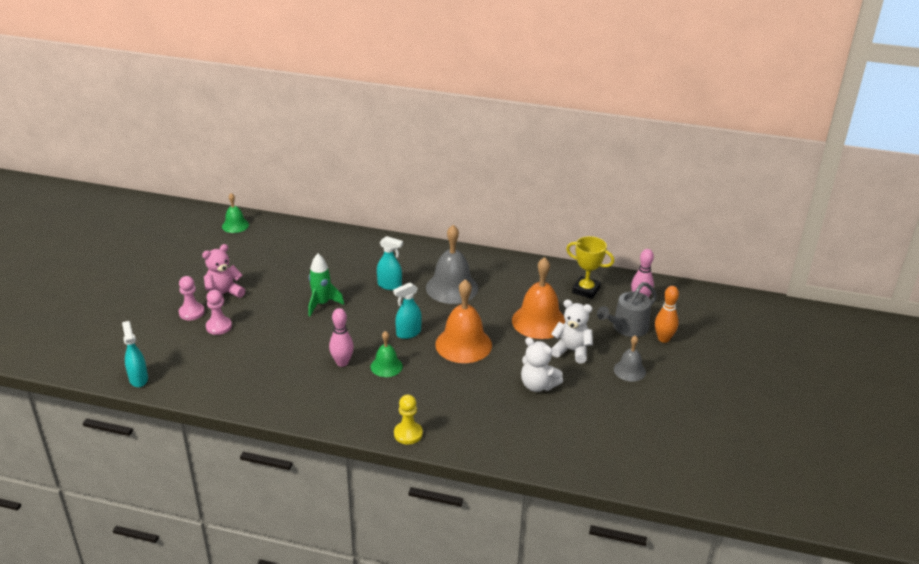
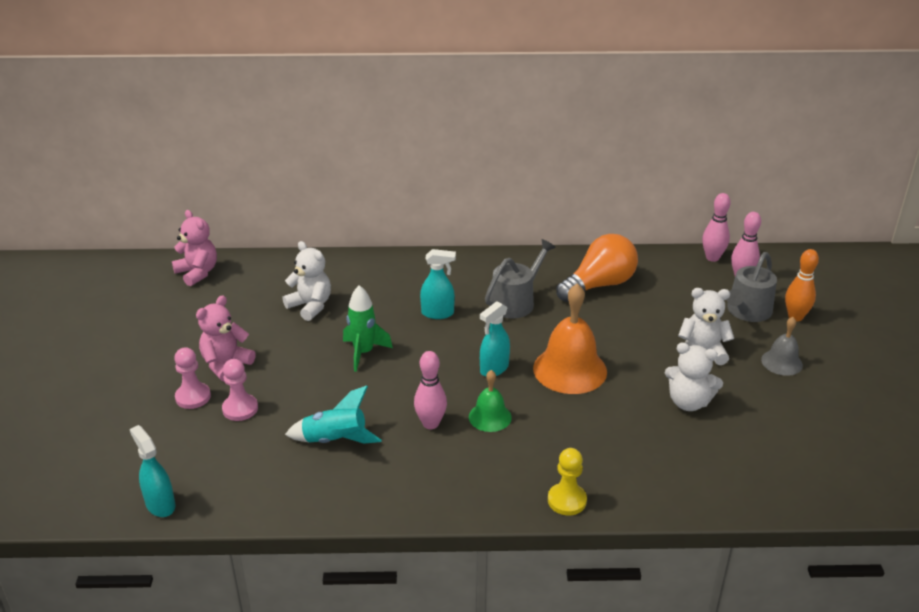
camera: 15 degrees left, 0 degrees up
green bell [222,193,249,233] -> pink teddy bear [172,210,217,286]
grey bell [426,225,478,304] -> grey watering can [485,239,556,318]
orange bell [512,257,566,339] -> none
yellow trophy [566,236,614,299] -> none
none -> white teddy bear [282,241,331,321]
none -> turquoise rocket [285,385,382,444]
none -> orange light bulb [556,234,638,302]
none -> pink bowling pin [702,193,731,262]

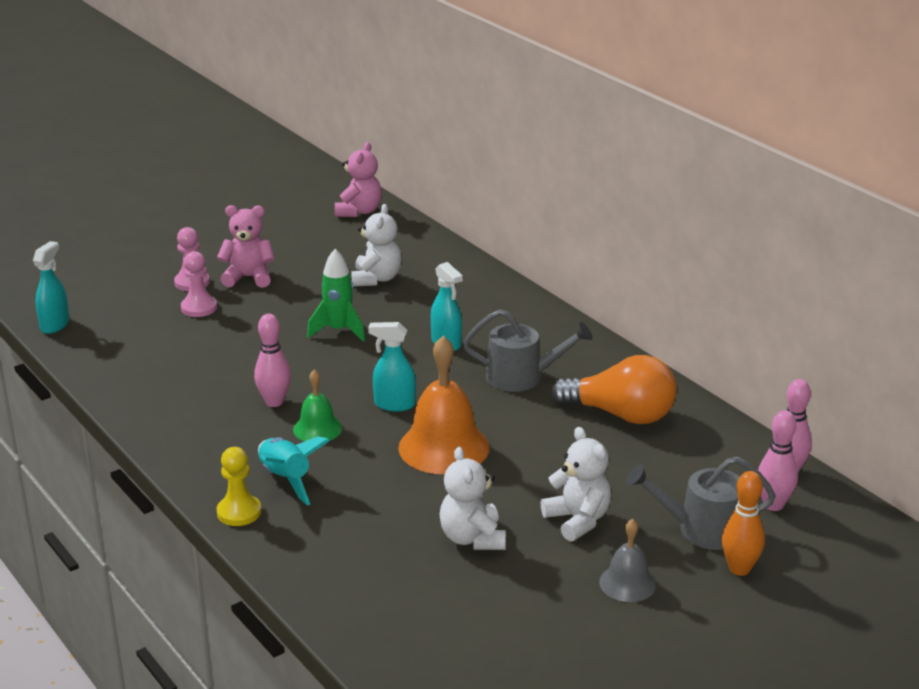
camera: 55 degrees right, 5 degrees down
turquoise rocket [285,385,382,444] -> turquoise rocket moved to [258,436,330,506]

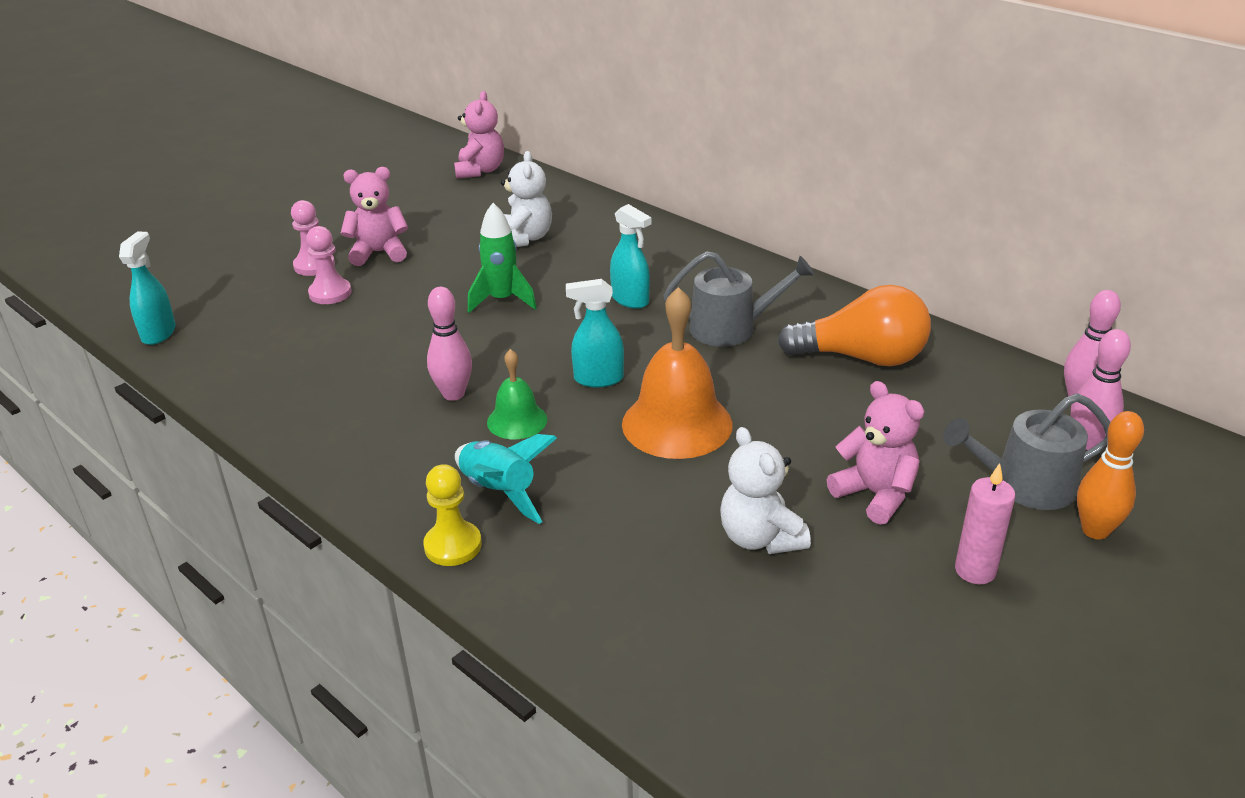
camera: 10 degrees left, 5 degrees up
white teddy bear [541,427,611,542] -> pink teddy bear [827,381,924,525]
grey bell [599,519,656,602] -> pink candle [955,463,1016,584]

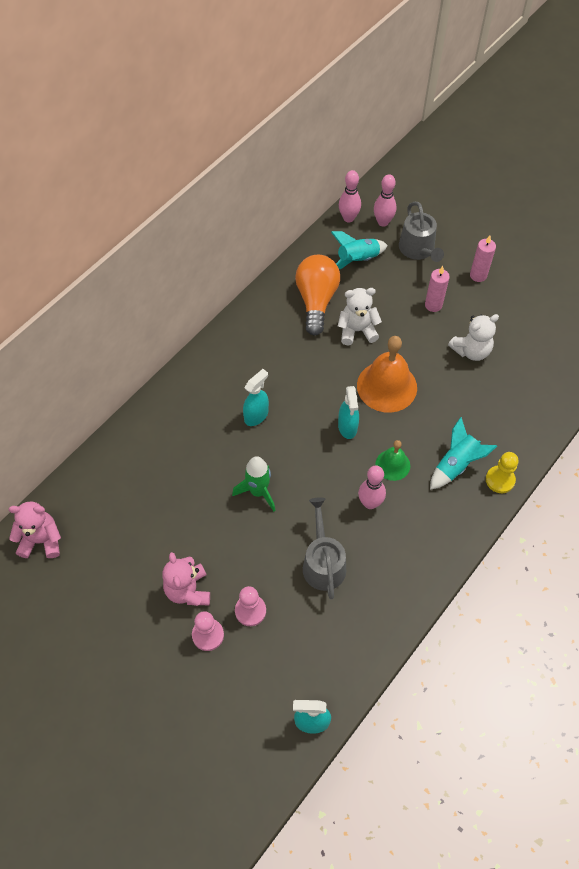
camera: 95 degrees left, 25 degrees up
white teddy bear [501,151,552,247] -> white teddy bear moved to [338,288,382,345]
grey watering can [663,251,815,347] -> grey watering can moved to [303,497,346,599]
pink teddy bear [827,381,924,525] -> pink candle [425,266,450,312]
orange bowling pin [1077,411,1144,540] -> none
none -> turquoise rocket [331,231,388,269]

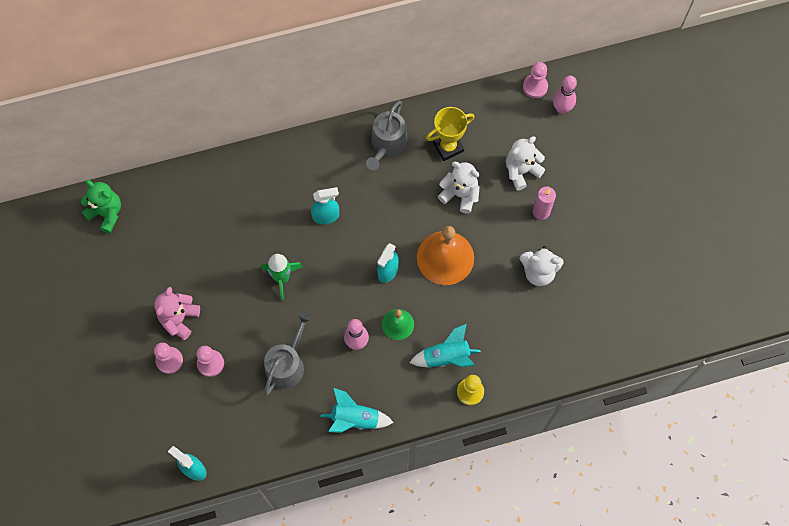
camera: 35 degrees right, 10 degrees up
pink teddy bear [9,501,61,558] -> green teddy bear [81,180,121,233]
orange light bulb [295,255,340,335] -> yellow trophy [426,107,474,161]
turquoise rocket [331,231,388,269] -> turquoise rocket moved to [320,388,394,433]
pink bowling pin [339,170,361,223] -> pink pawn [523,62,548,98]
grey watering can [399,202,444,262] -> grey watering can moved to [366,101,407,170]
pink candle [470,236,496,282] -> none
none -> white teddy bear [506,136,546,191]

